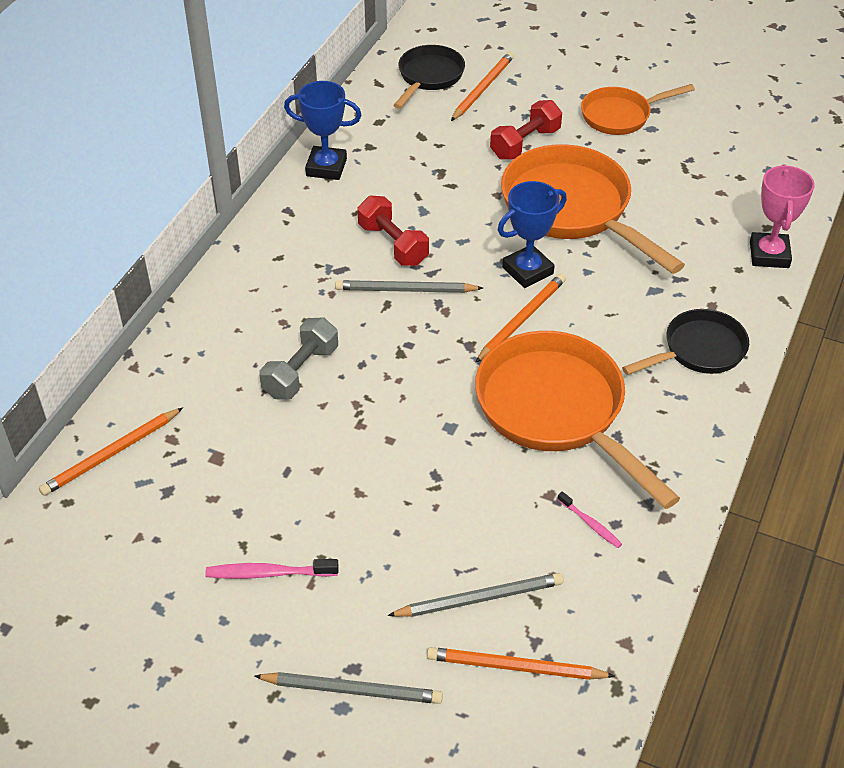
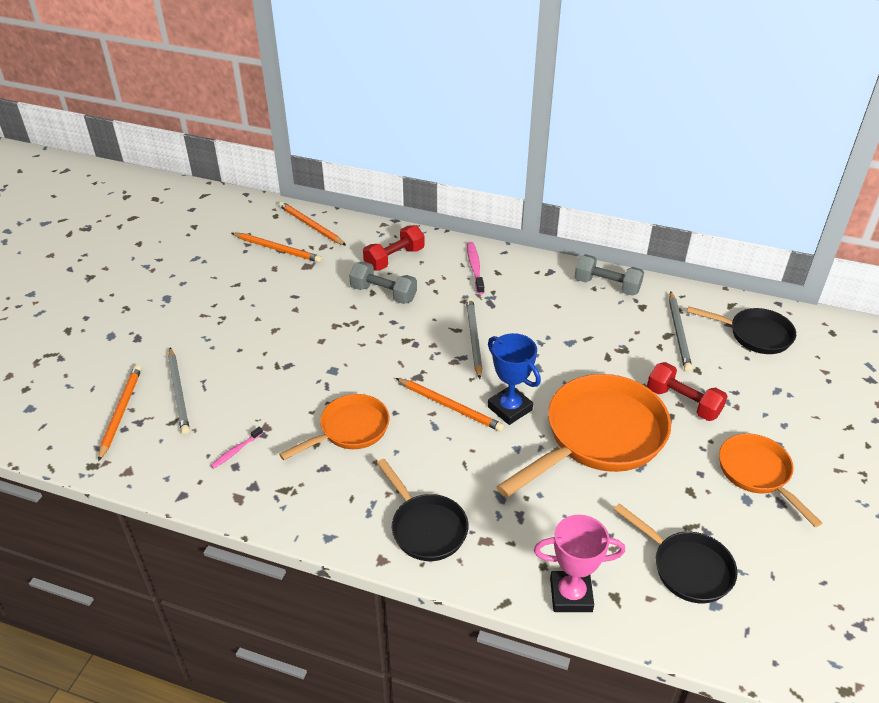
camera: 85 degrees right, 5 degrees down
pink toothbrush [205,559,339,579] -> pink toothbrush moved to [467,242,484,294]
grey pencil [254,672,443,704] -> grey pencil moved to [669,291,692,371]
blue trophy [284,81,362,180] -> grey dumbbell [575,254,644,296]
red dumbbell [357,196,429,266] -> red dumbbell moved to [363,225,425,271]
orange pencil [451,52,514,121] -> orange pencil moved to [232,233,322,263]
orange pan [475,331,680,509] -> orange pan [279,394,389,460], size x0.57
none -> black pan [614,503,738,603]

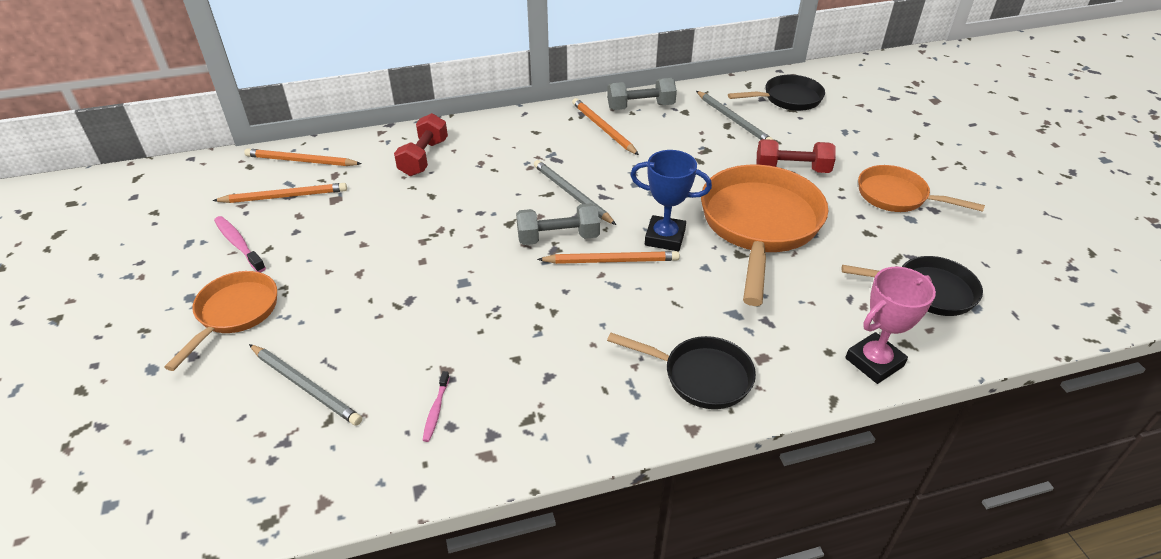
camera: 35 degrees left, 0 degrees up
orange pencil [98,365,142,462] -> orange pencil moved to [572,98,639,155]
orange pan [279,394,389,460] -> orange pan moved to [164,271,277,371]
grey dumbbell [349,261,417,304] -> grey dumbbell moved to [516,203,600,245]
pink toothbrush [467,242,484,294] -> pink toothbrush moved to [214,216,266,273]

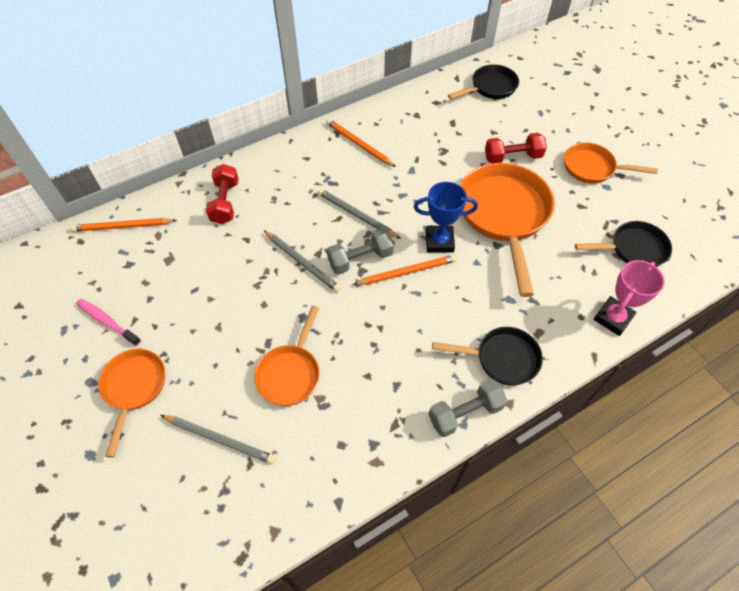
camera: 15 degrees left, 15 degrees up
orange pencil [212,183,347,203] -> none
pink toothbrush [423,371,450,442] -> none
grey dumbbell [607,78,677,110] -> grey dumbbell moved to [429,379,507,437]
grey pencil [696,91,774,140] -> grey pencil moved to [264,230,341,292]
none -> orange pan [254,305,320,406]

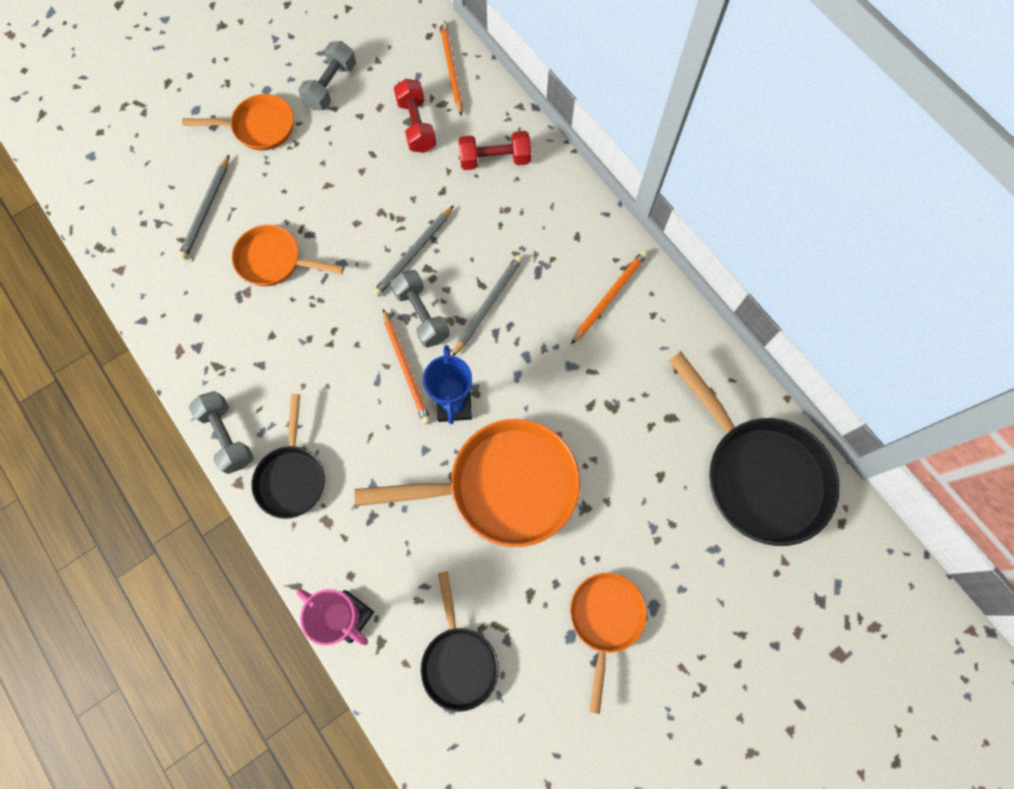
camera: 85 degrees right, 15 degrees up
pink toothbrush [76,299,141,346] -> grey dumbbell [298,41,356,110]
black pan [448,64,519,99] -> black pan [669,352,840,546], size x1.75
red dumbbell [485,133,547,163] -> red dumbbell moved to [394,79,436,153]

